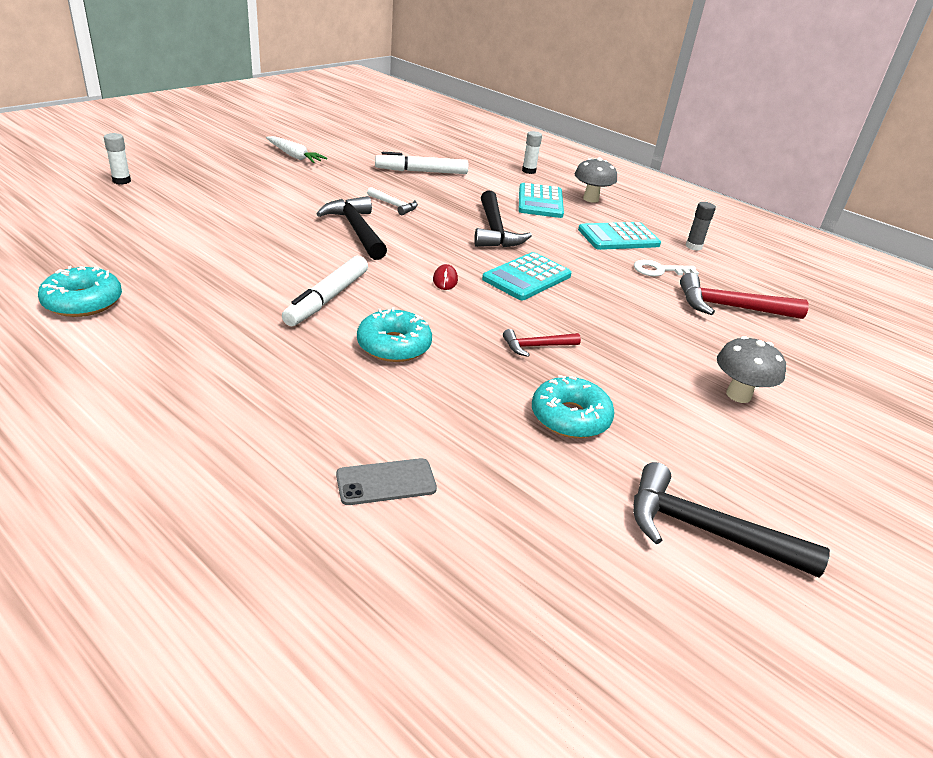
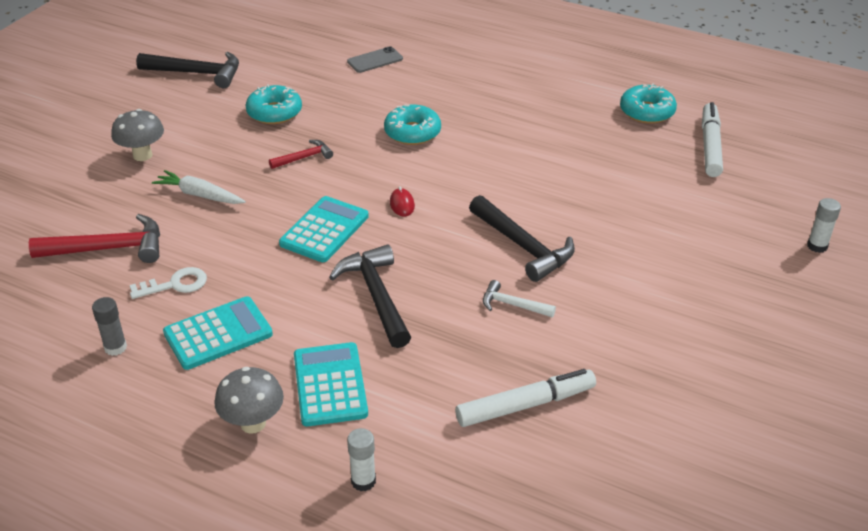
camera: 170 degrees right, 5 degrees up
white carrot [266,136,327,163] -> white carrot moved to [152,170,246,204]
white marker [282,256,368,326] -> white marker moved to [702,102,723,177]

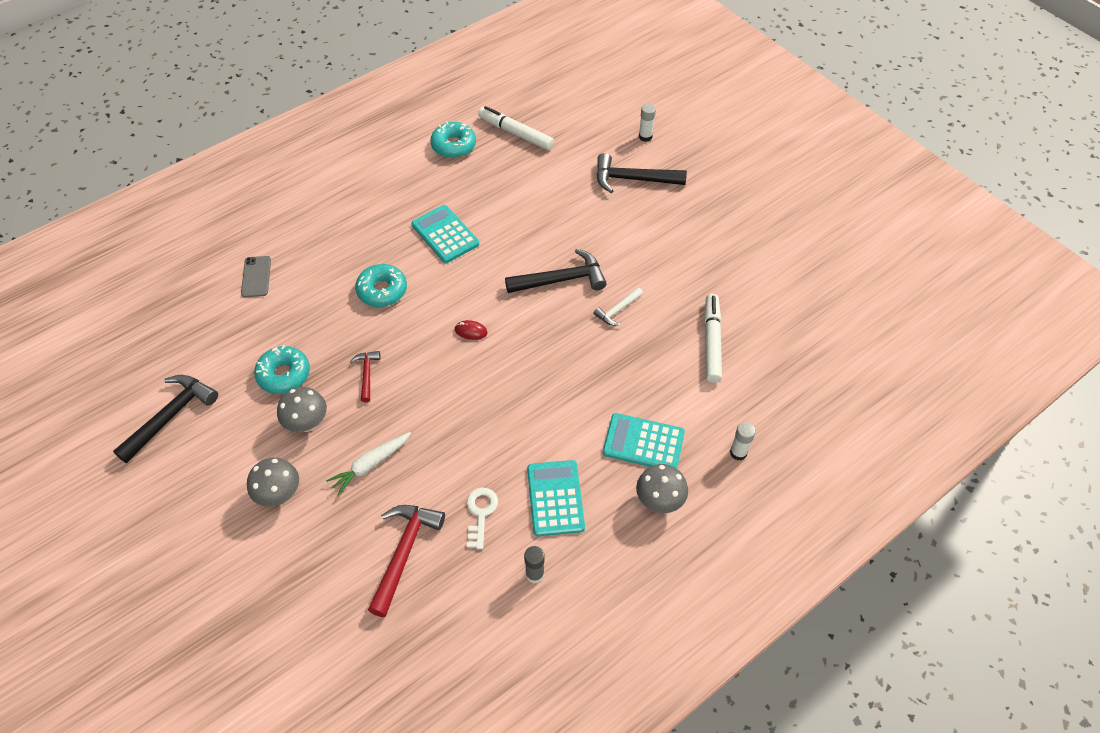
camera: 65 degrees left, 15 degrees up
turquoise calculator [279,196,369,262] -> turquoise calculator moved to [411,205,479,263]
black hammer [329,244,411,348] -> black hammer moved to [596,153,687,193]
none -> grey mushroom [277,387,327,432]

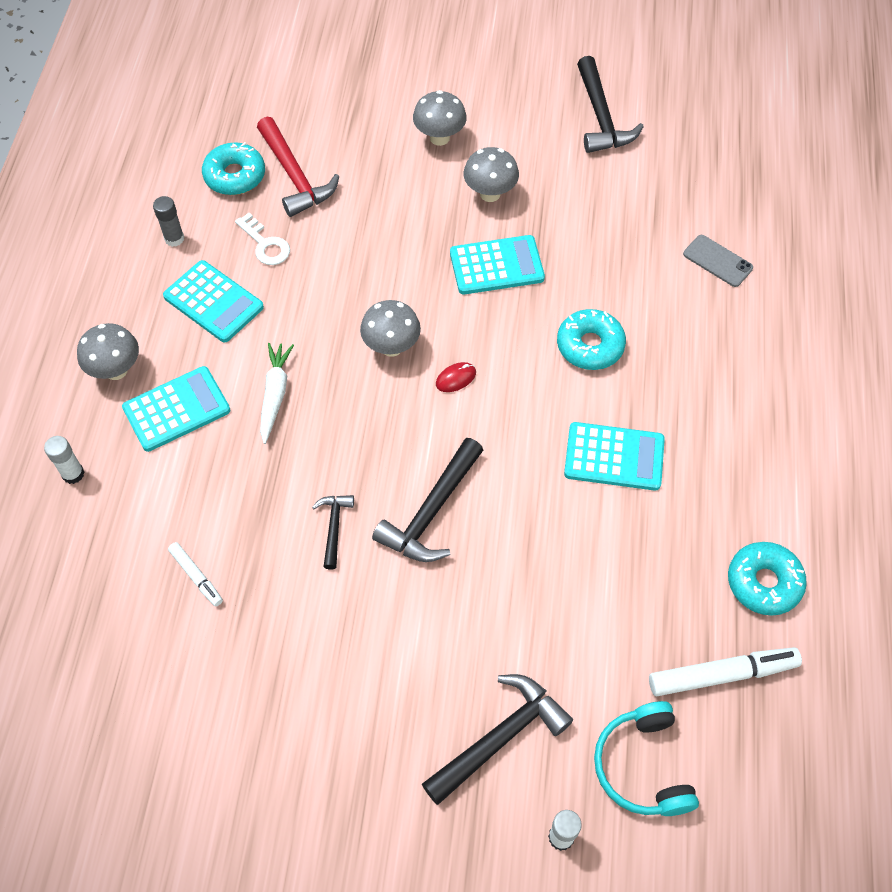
camera: 135 degrees right, 5 degrees up
turquoise donut [254,345,310,394] -> turquoise donut moved to [202,142,265,195]
white carrot [326,432,411,496] -> white carrot moved to [260,343,294,444]
red hammer [350,351,380,402] -> turquoise calculator [450,235,545,295]
white hammer [593,288,643,326] -> black hammer [312,495,354,570]
white marker [704,294,722,383] -> white marker [168,542,223,607], size x0.56
none -> grey mushroom [360,300,421,357]
none -> turquoise headphones [594,701,699,816]

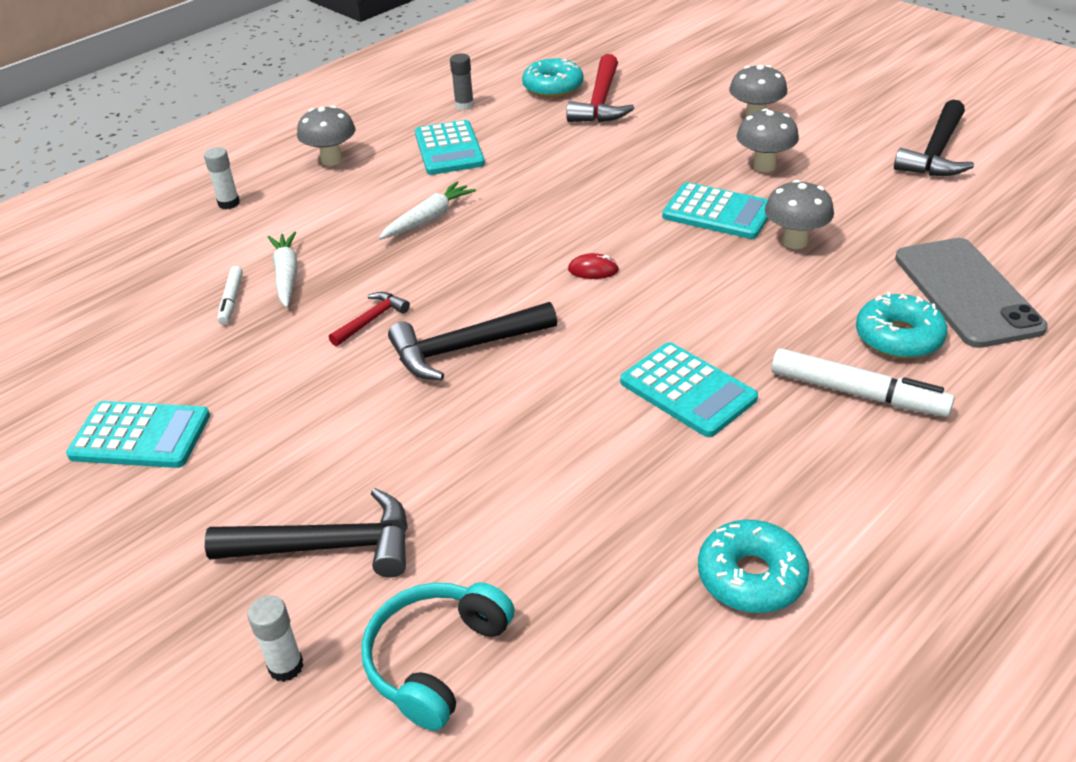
camera: 40 degrees right, 20 degrees down
turquoise calculator [122,366,230,452] -> turquoise calculator moved to [66,401,210,468]
white key [235,213,290,265] -> none
black hammer [312,495,354,570] -> red hammer [329,292,410,346]
grey mushroom [360,300,421,357] -> grey mushroom moved to [765,180,834,249]
turquoise donut [557,309,626,370] -> turquoise donut moved to [856,292,947,359]
white marker [649,647,802,696] -> white marker moved to [771,348,955,417]
grey phone [683,235,753,287] -> grey phone [895,238,1048,348], size x1.96
none -> white carrot [268,232,298,308]

